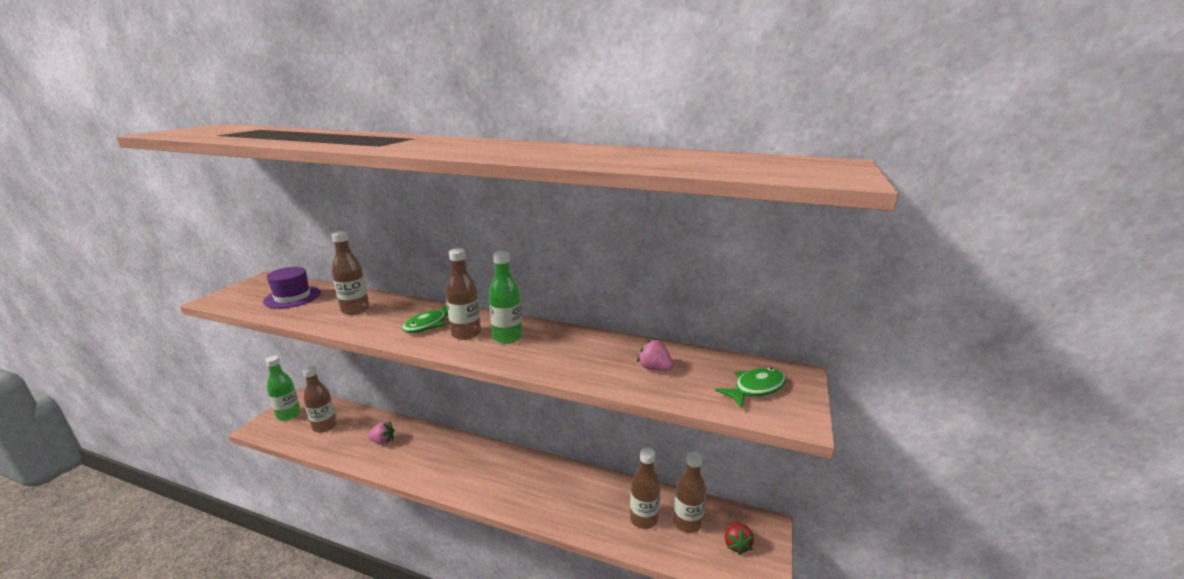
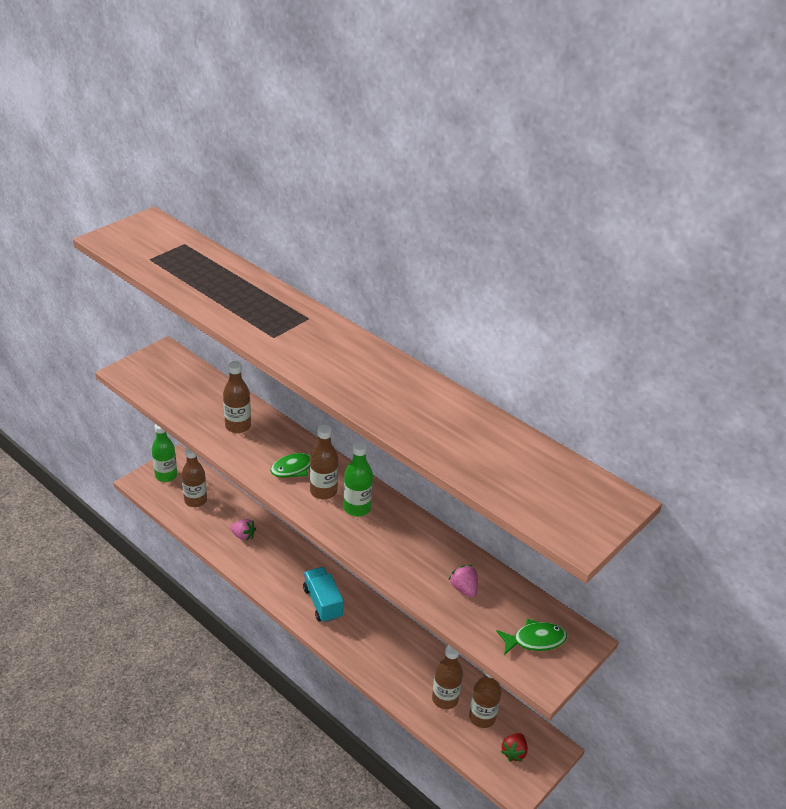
camera: 20 degrees right, 15 degrees up
purple hat [263,267,321,308] -> none
none -> turquoise truck [303,567,343,623]

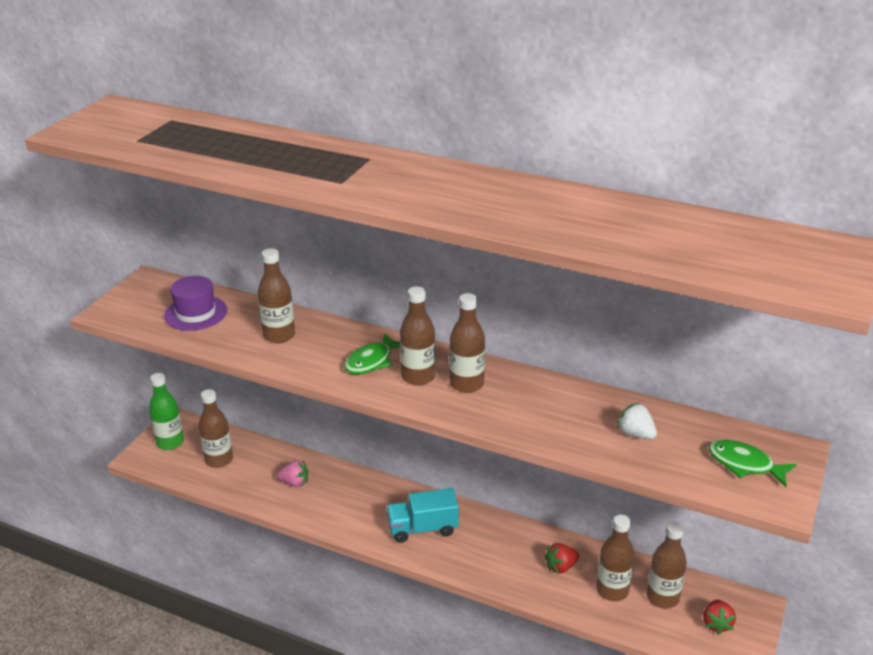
camera: 15 degrees left, 5 degrees down
turquoise truck [303,567,343,623] -> turquoise truck turned 60 degrees counterclockwise [387,488,459,543]
green bottle [343,441,373,516] -> brown bottle [450,293,485,393]
pink strawberry [449,565,478,598] -> white strawberry [617,403,657,439]
green fish [496,619,567,655] -> green fish turned 120 degrees counterclockwise [709,440,797,487]
none -> purple hat [164,276,227,331]
none -> red strawberry [545,543,579,574]

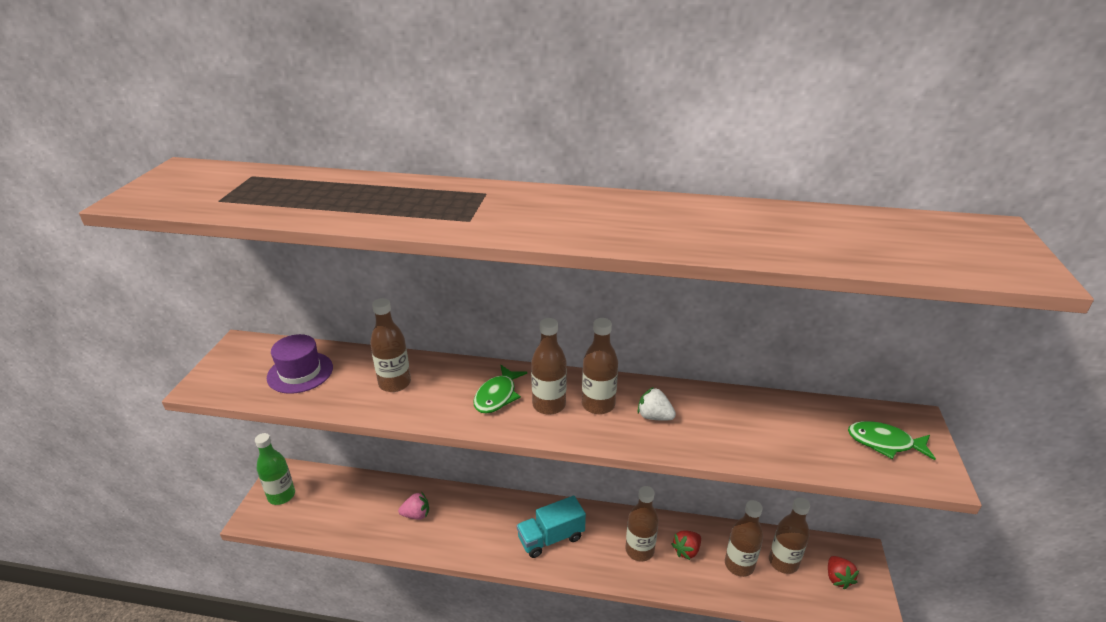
camera: 15 degrees left, 0 degrees up
brown bottle [199,389,233,468] -> brown bottle moved to [625,486,659,561]
white strawberry [617,403,657,439] -> white strawberry moved to [637,387,676,421]

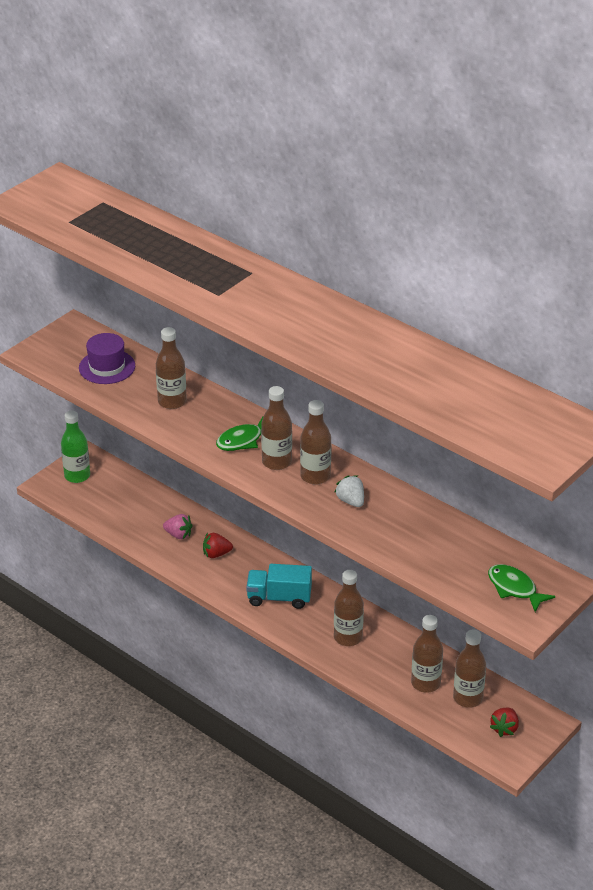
camera: 30 degrees right, 5 degrees up
red strawberry [671,530,701,560] -> red strawberry moved to [203,533,233,558]

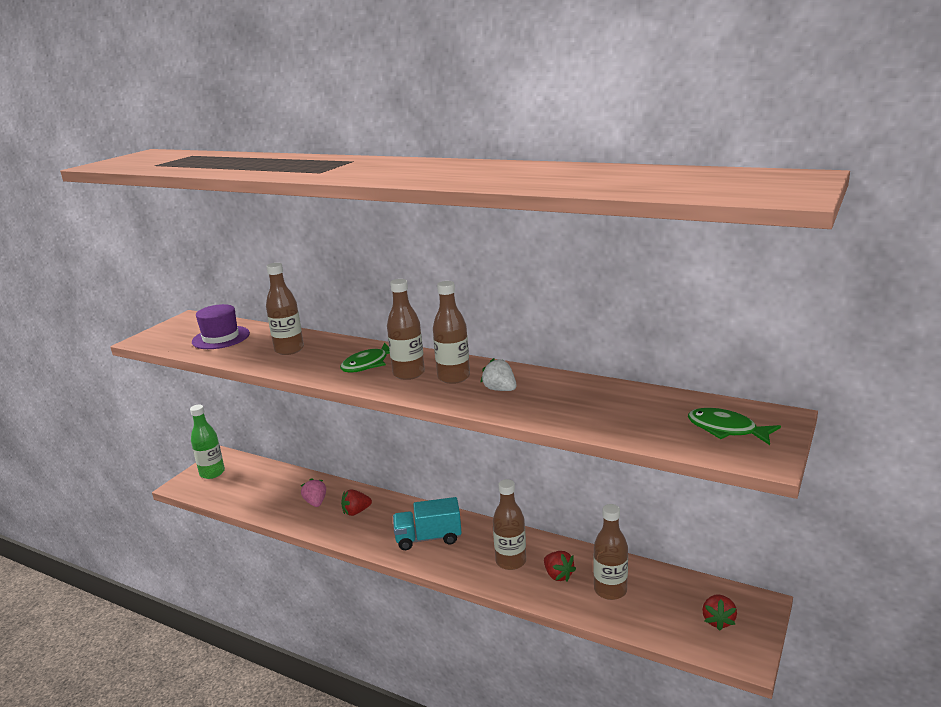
camera: 10 degrees left, 15 degrees down
pink strawberry [163,514,193,539] -> pink strawberry turned 120 degrees counterclockwise [301,478,326,507]
brown bottle [453,629,486,708] -> none
none -> red strawberry [544,551,576,582]

